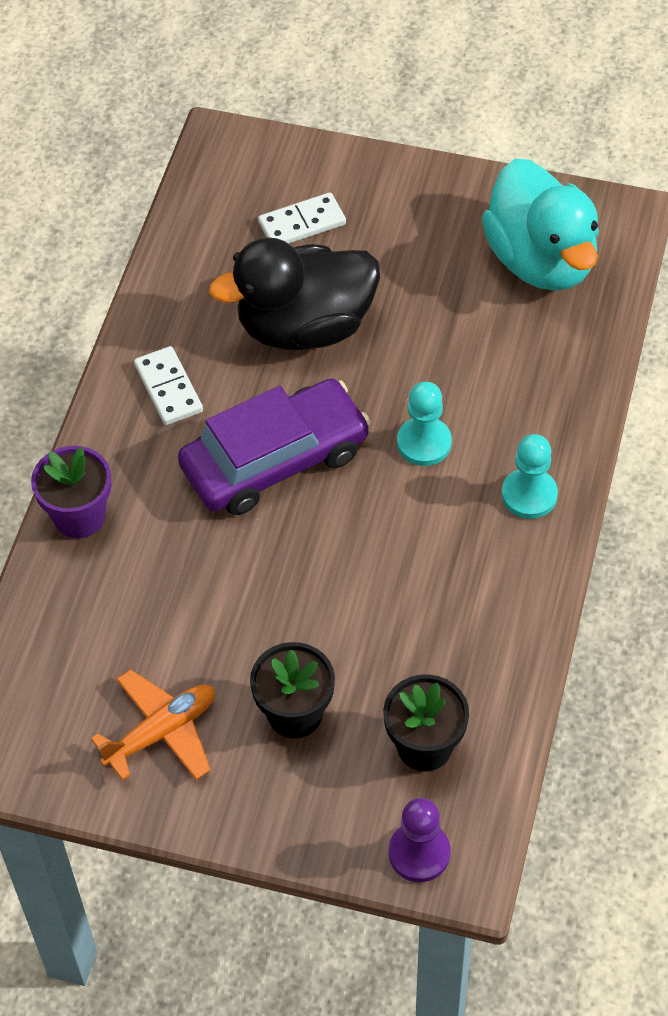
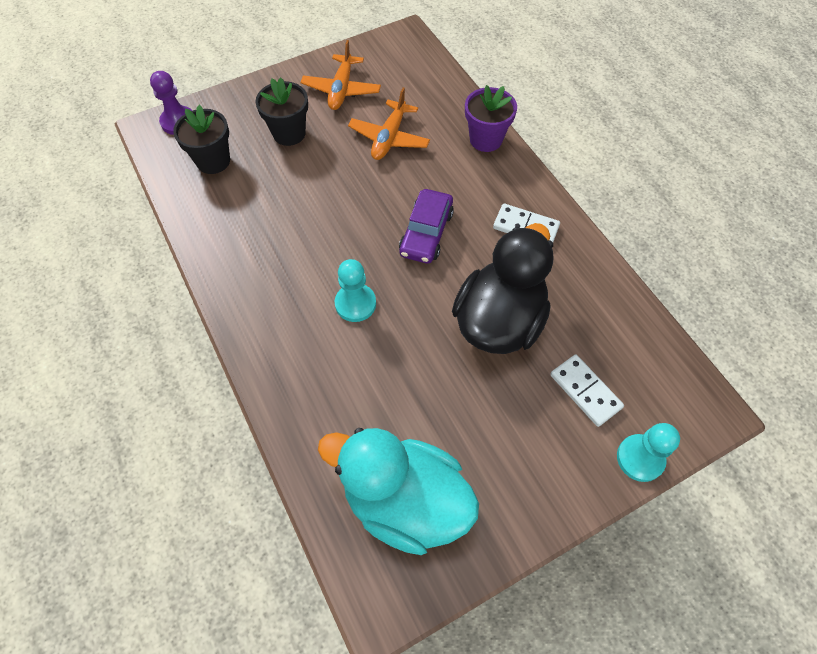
camera: 135 degrees right, 5 degrees up
purple car [178,379,370,515] -> purple car [399,189,454,264], size x0.63
white domino [258,192,346,244] -> white domino turned 60 degrees counterclockwise [550,354,624,427]
turquoise pawn [502,434,558,519] -> turquoise pawn moved to [617,423,680,482]
none -> orange plane [348,88,430,160]

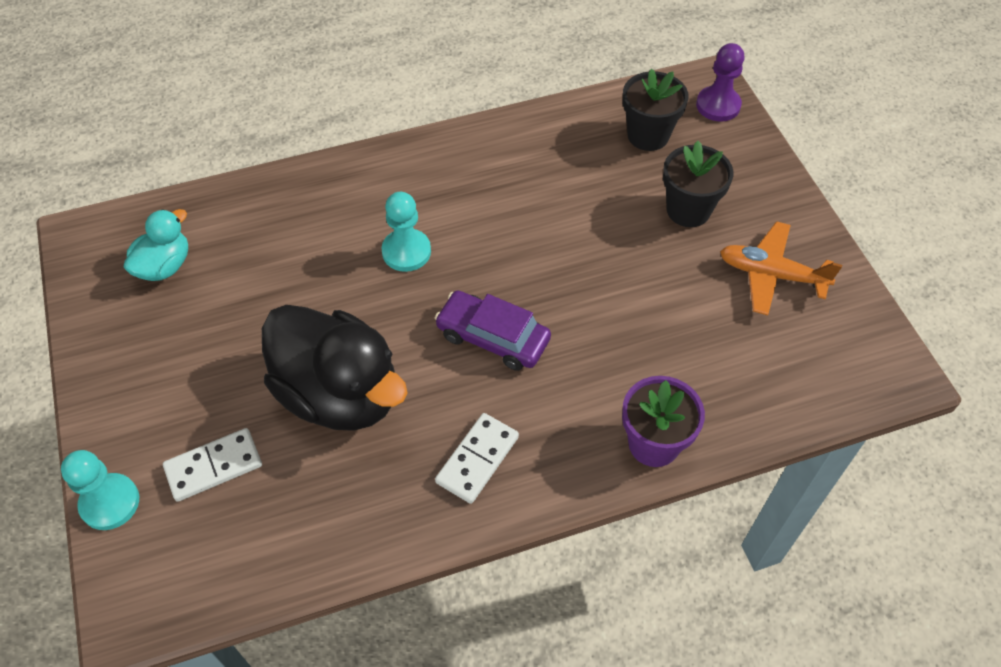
camera: 100 degrees right, 5 degrees down
turquoise duck [318,428,479,555] -> turquoise duck [124,209,188,281], size x0.51
orange plane [348,88,430,160] -> none

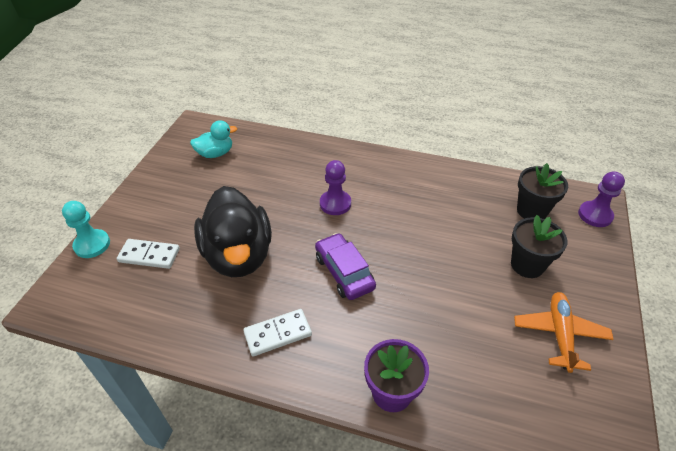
camera: 35 degrees right, 10 degrees down
turquoise pawn [382,192,431,272] -> purple pawn [320,160,351,215]
orange plane [720,221,842,315] -> orange plane turned 45 degrees clockwise [514,292,614,373]

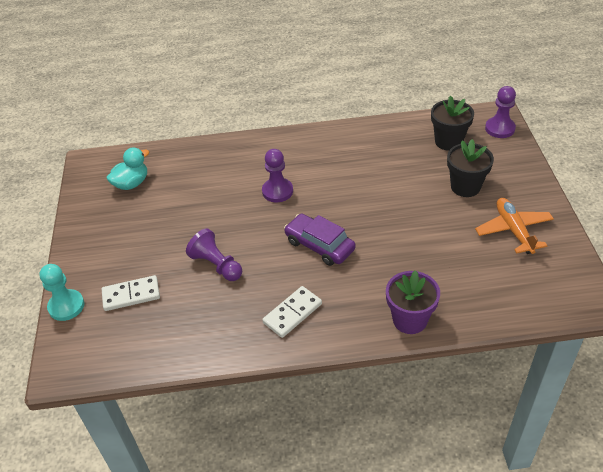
camera: 20 degrees left, 0 degrees up
black duck [194,186,272,277] -> purple pawn [186,228,242,281]

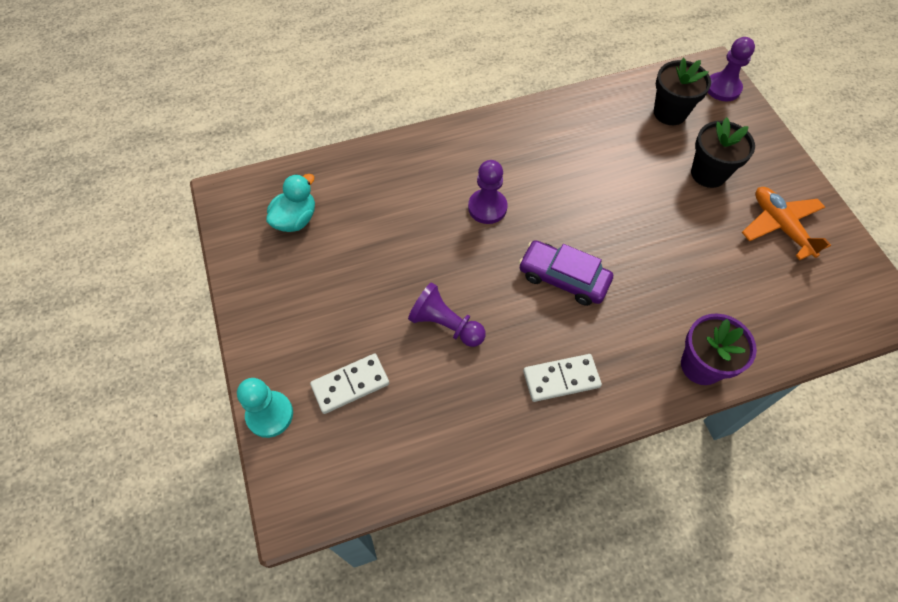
camera: 15 degrees left, 15 degrees up
white domino [262,286,322,338] -> white domino turned 45 degrees clockwise [523,354,602,402]

